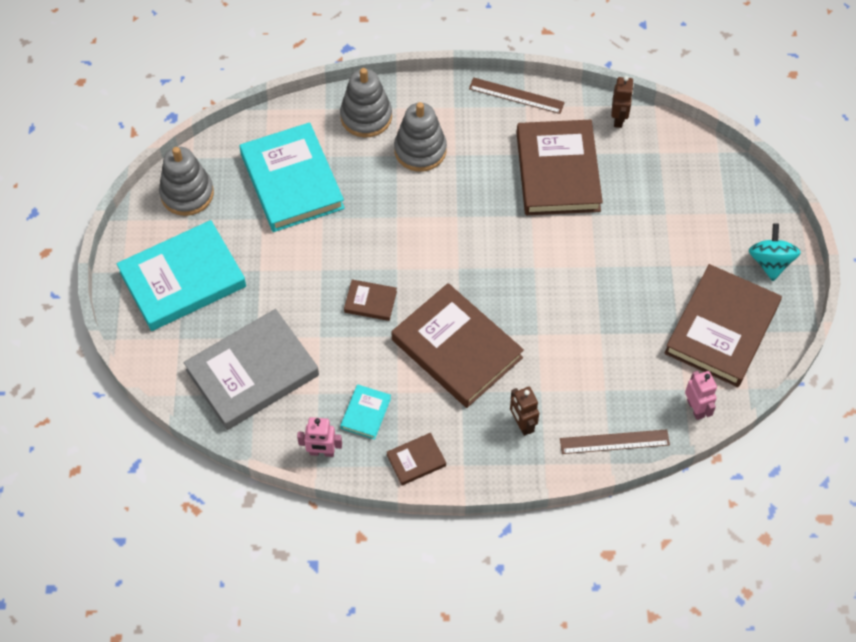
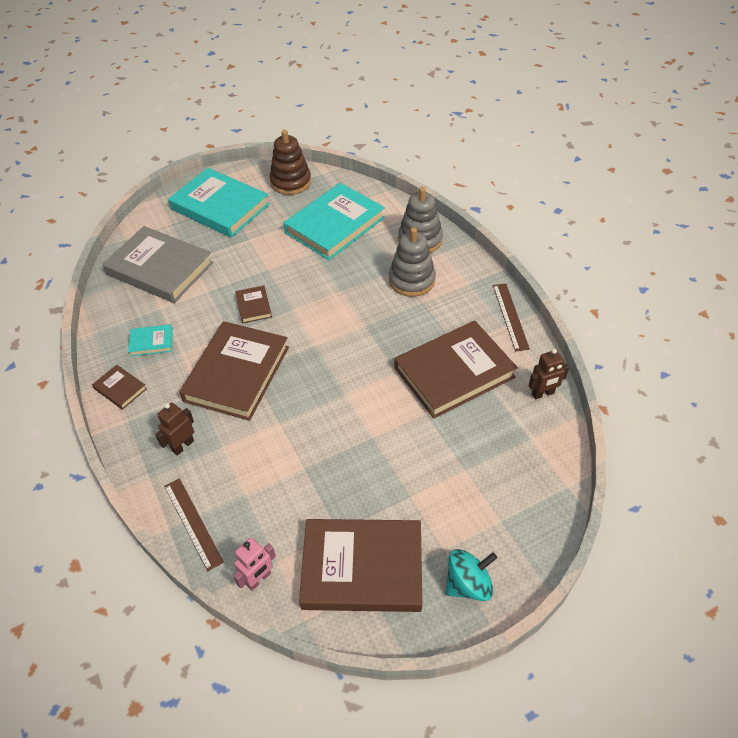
camera: 65 degrees right, 10 degrees down
grey stacking toy [159,147,214,216] -> brown stacking toy [270,130,311,195]
pink robot [297,417,342,457] -> none

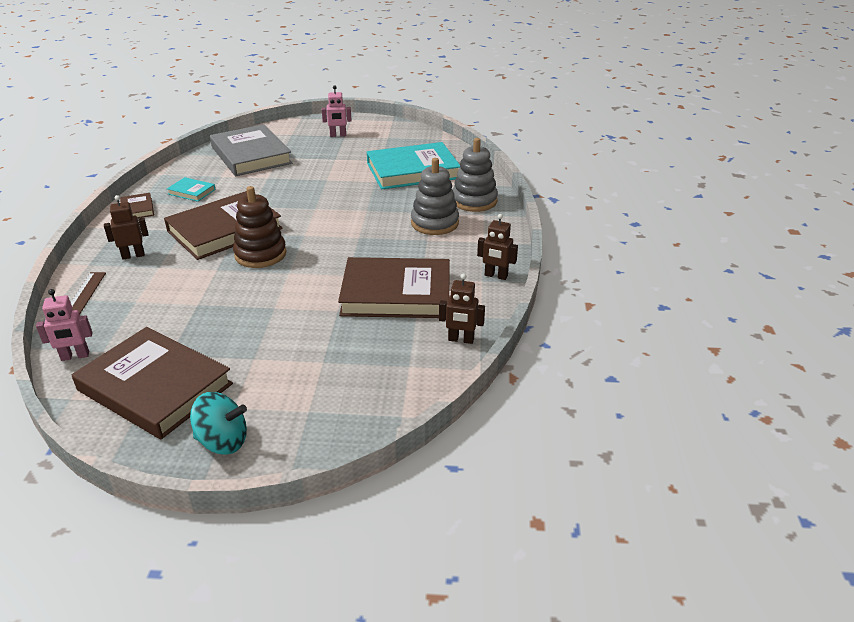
camera: 30 degrees right, 15 degrees down
turquoise book [168,168,270,238] -> pink robot [322,85,352,137]
brown book [235,286,272,323] -> none
brown stacking toy [270,130,311,195] -> brown stacking toy moved to [233,186,287,268]
brown ruler [493,283,530,351] -> brown robot [477,214,518,280]

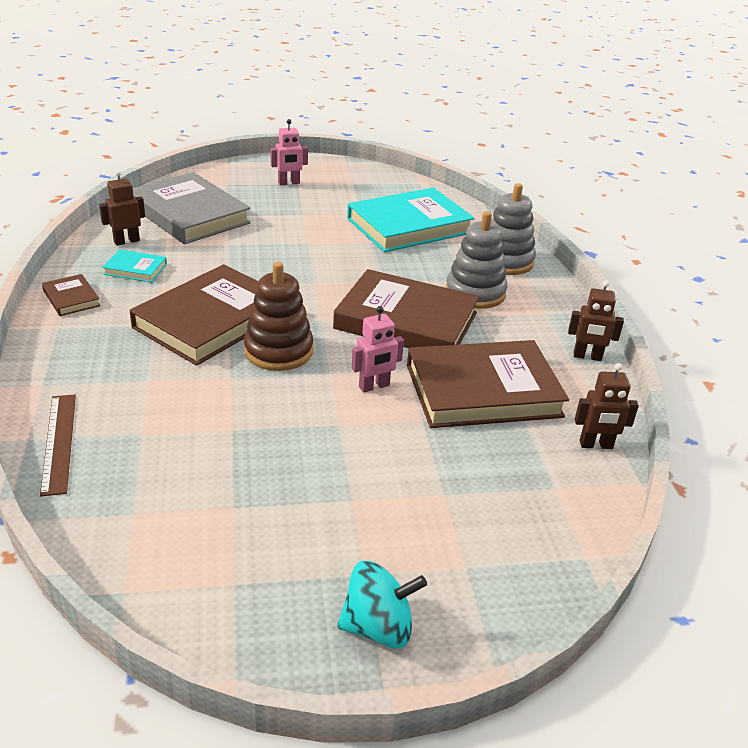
camera: 15 degrees left, 0 degrees up
pink robot [36,289,93,361] -> pink robot moved to [352,306,404,393]
brown book [72,327,233,439] -> brown book moved to [333,269,479,348]
brown robot [104,195,148,260] -> brown robot moved to [99,170,145,246]

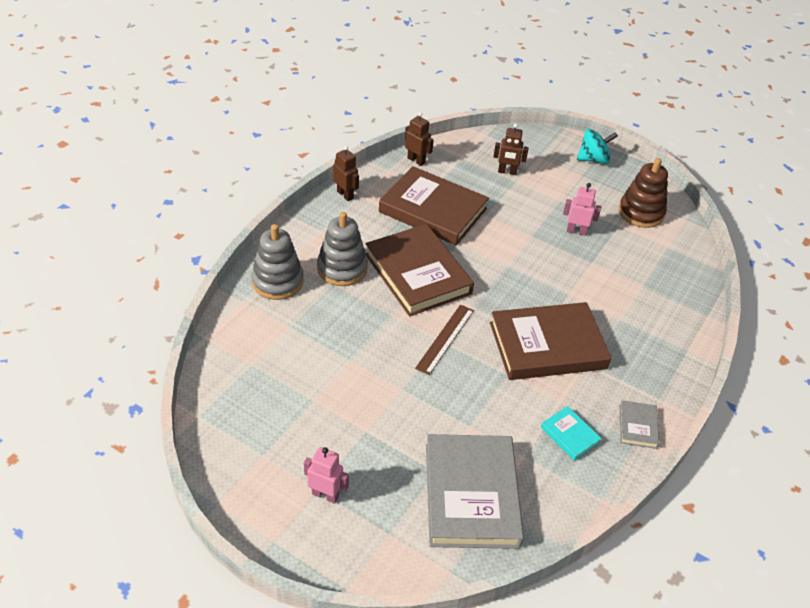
camera: 140 degrees left, 10 degrees up
brown ruler [40,394,76,497] -> brown ruler moved to [415,304,474,375]
brown book [42,274,100,316] -> grey book [620,400,659,449]
brown robot [99,170,145,246] -> brown robot moved to [493,123,529,175]
brown stacking toy [244,262,313,371] -> brown stacking toy moved to [619,158,668,228]
turquoise spinning top [337,561,427,649] -> turquoise spinning top turned 135 degrees clockwise [577,129,618,164]
turquoise book [347,188,475,252] -> none
pink robot [352,306,404,393] -> pink robot moved to [563,183,601,236]

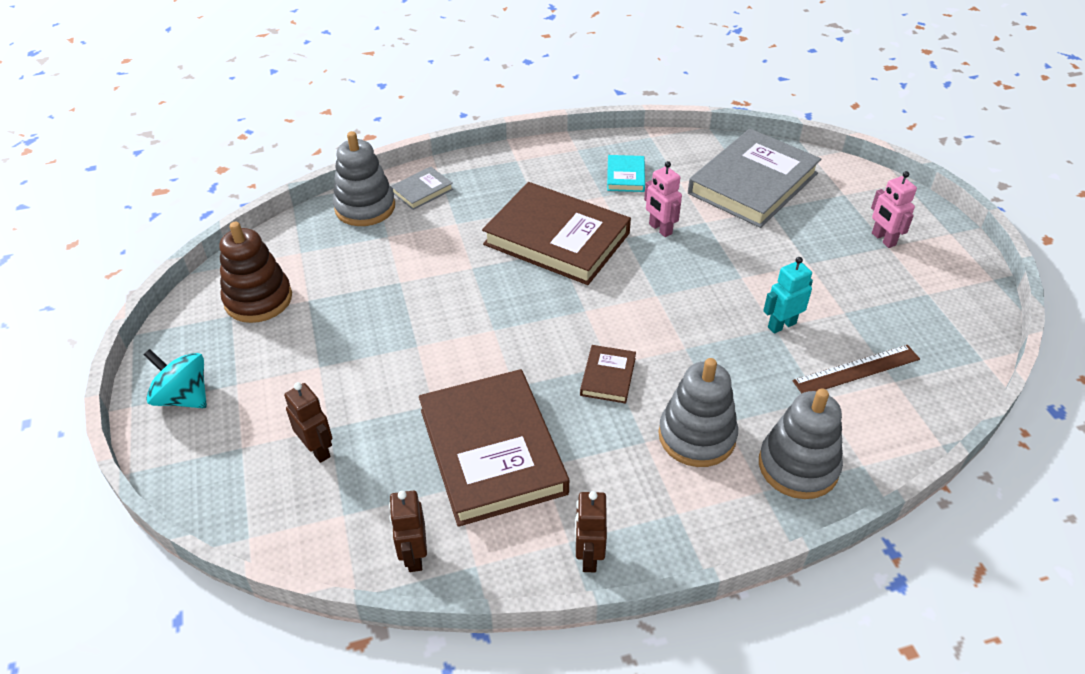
camera: 135 degrees left, 0 degrees up
brown book [365,224,474,317] -> brown book [580,345,636,403], size x0.44
brown ruler [415,304,474,375] -> brown ruler moved to [792,345,920,393]
pink robot [563,183,601,236] -> pink robot moved to [644,161,682,237]
grey book [620,400,659,449] -> grey book moved to [391,166,453,210]
none -> grey stacking toy [333,131,395,226]
none -> turquoise robot [763,257,813,334]

